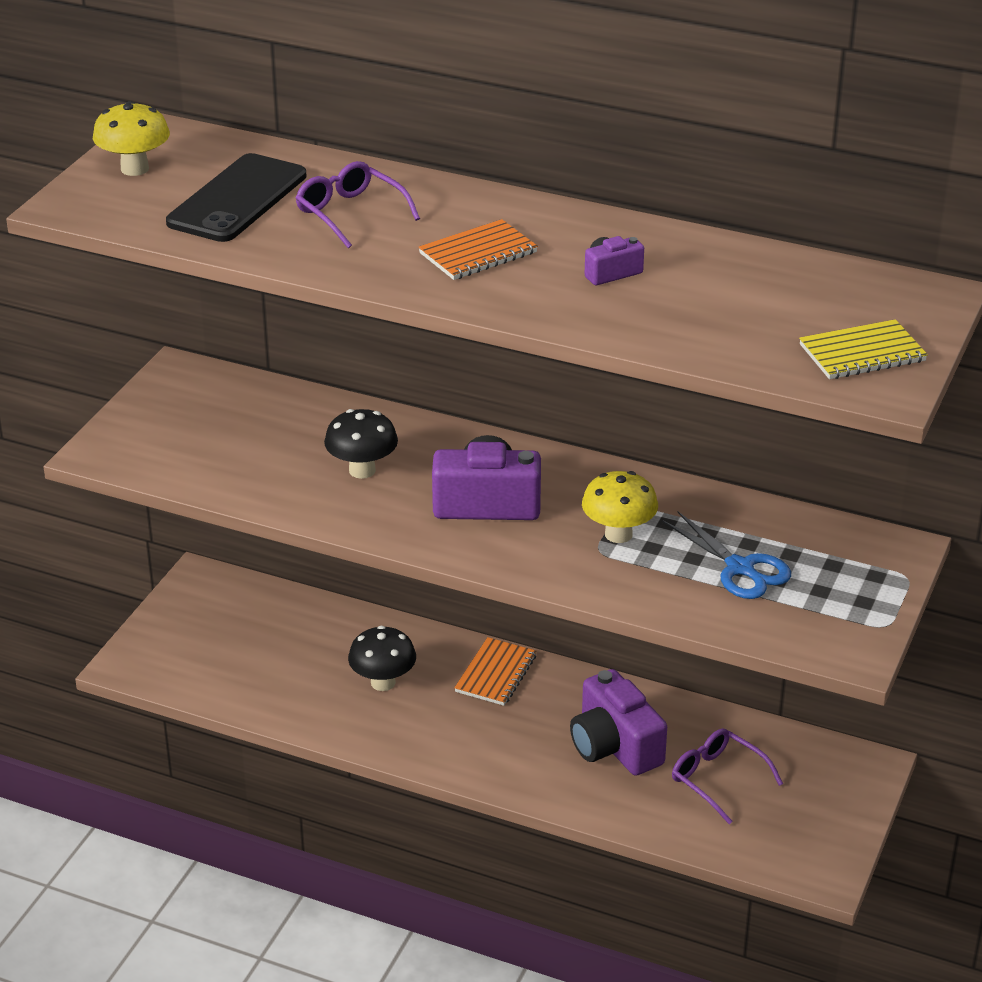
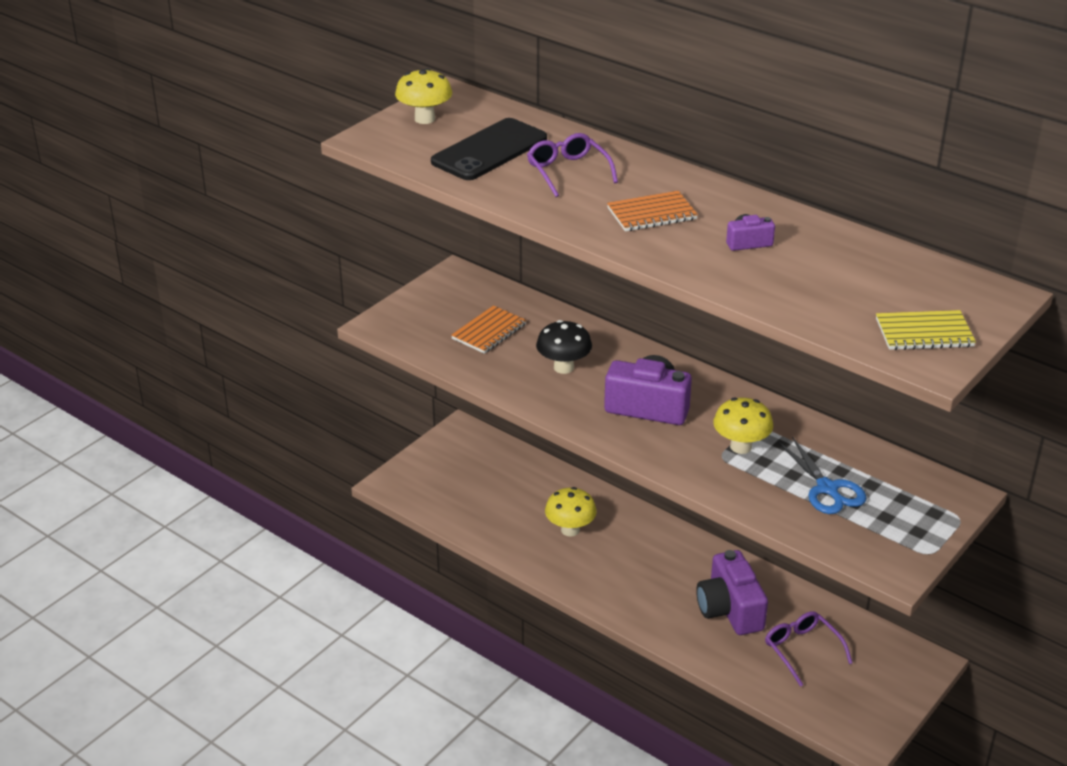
camera: 15 degrees right, 0 degrees up
black mushroom [348,626,416,691] -> yellow mushroom [545,487,597,537]
orange notebook [454,637,536,706] -> orange notebook moved to [451,305,527,354]

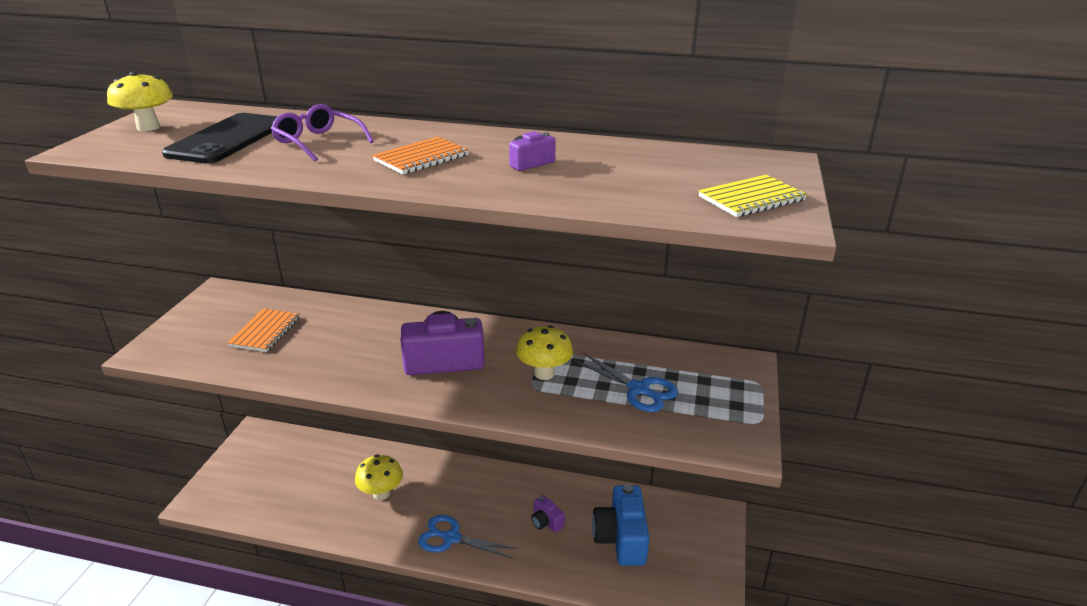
camera: 25 degrees left, 5 degrees down
black mushroom [536,320,592,374] -> none
purple camera [696,550,768,635] -> purple camera [531,495,565,532], size x0.49
purple glasses [765,611,852,687] -> blue camera [592,484,649,566]
none -> blue scissors [418,515,517,559]

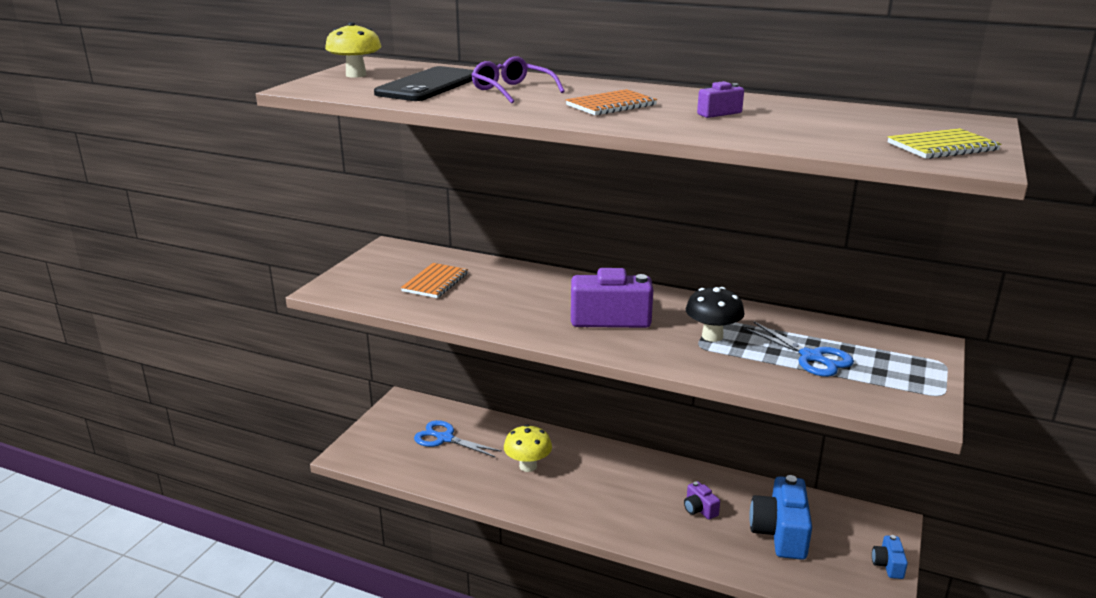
camera: 10 degrees right, 5 degrees down
blue scissors [418,515,517,559] -> blue scissors moved to [414,420,502,457]
yellow mushroom [516,325,573,380] -> black mushroom [686,287,745,342]
none -> blue camera [872,535,908,579]

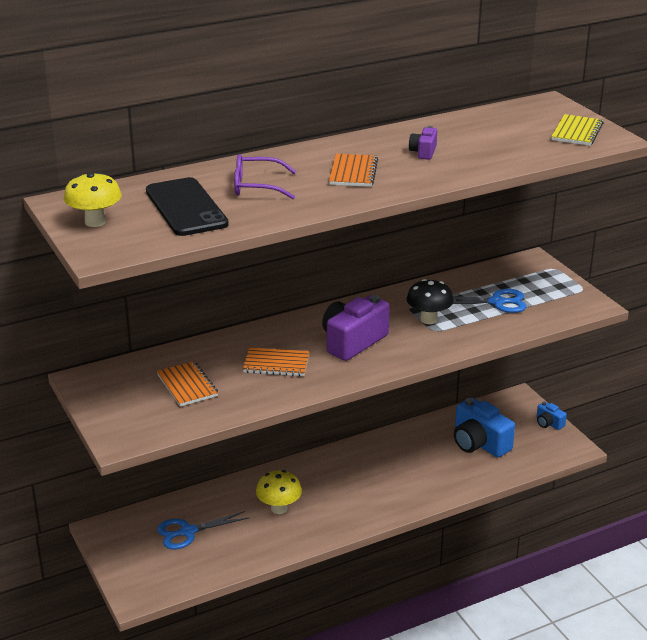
camera: 50 degrees left, 5 degrees up
purple camera [684,481,720,520] -> none
none -> orange notebook [243,347,309,376]

